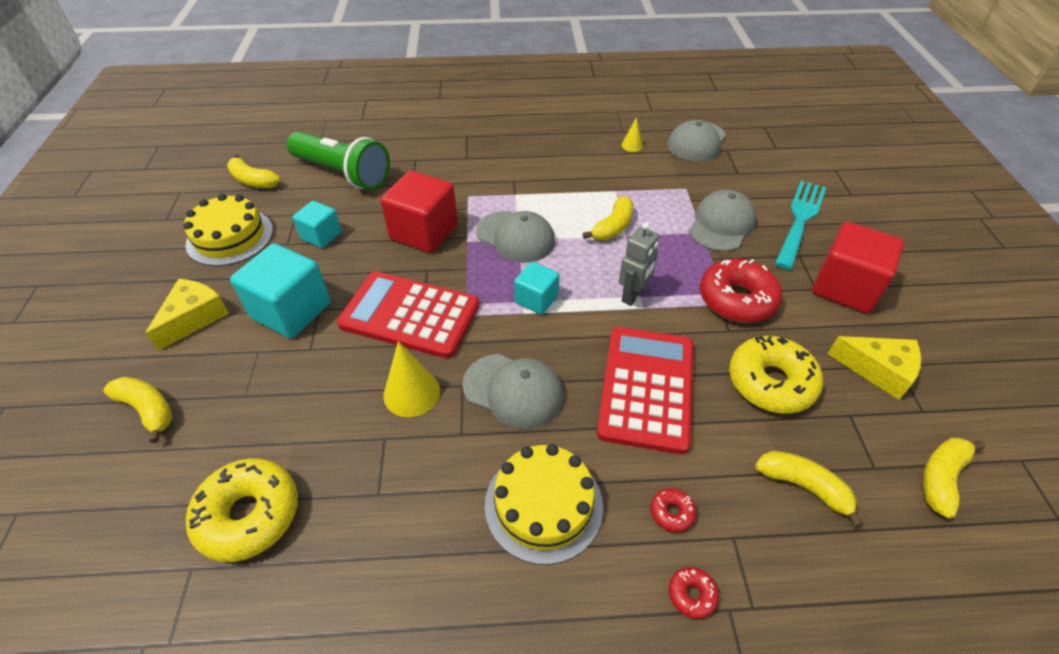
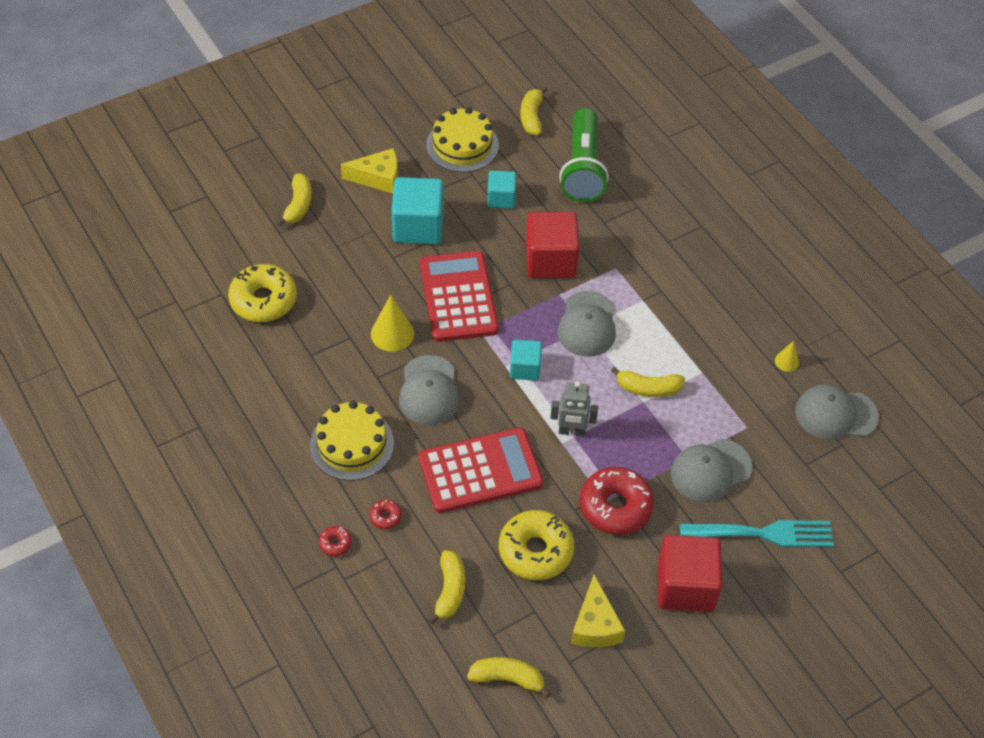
camera: 60 degrees right, 5 degrees up
grey cap [689,190,756,251] -> grey cap turned 150 degrees clockwise [671,439,753,502]

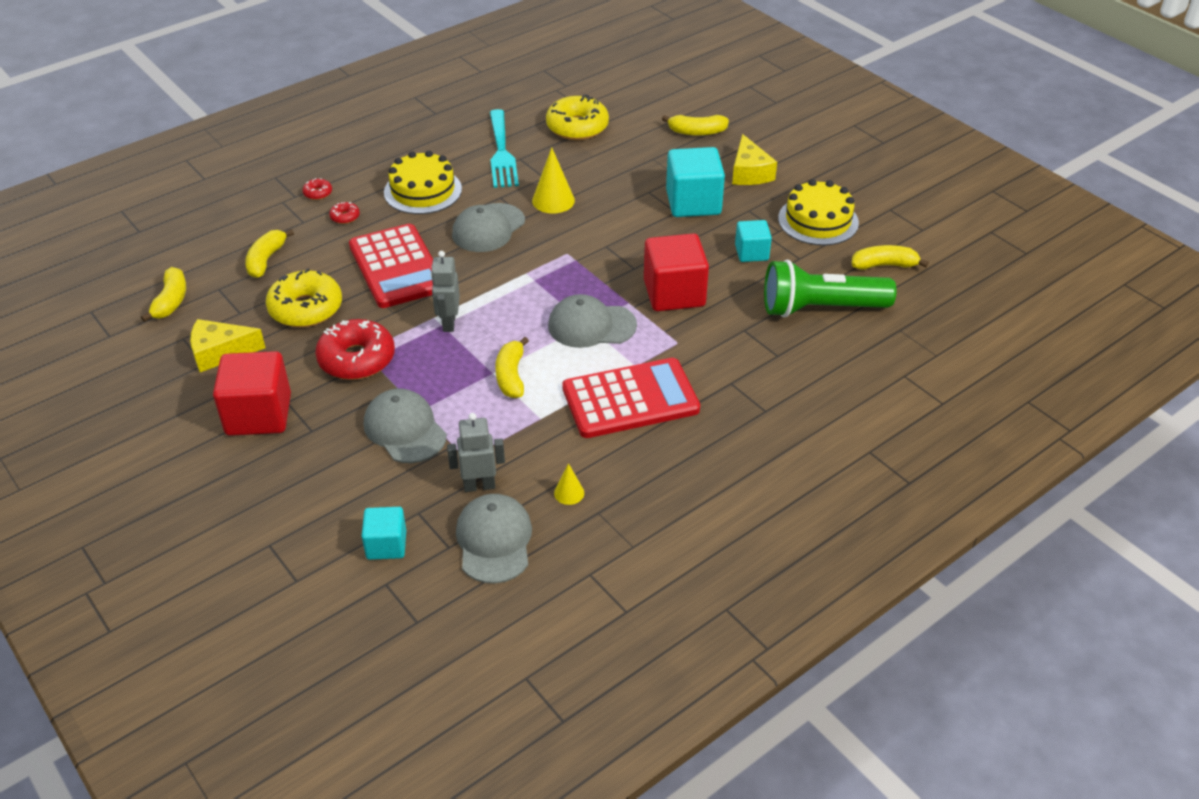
camera: 85 degrees right, 10 degrees down
grey cap [399,355,460,425] -> grey cap turned 45 degrees counterclockwise [452,203,525,252]
red calculator [420,251,499,342] -> red calculator moved to [562,358,700,438]
yellow banana [428,550,465,624] -> yellow banana turned 105 degrees clockwise [245,229,294,278]
turquoise cube [510,339,542,381] -> turquoise cube moved to [362,507,406,560]
turquoise fork [680,520,834,547] -> turquoise fork moved to [490,109,519,188]
none -> grey robot [447,413,505,492]

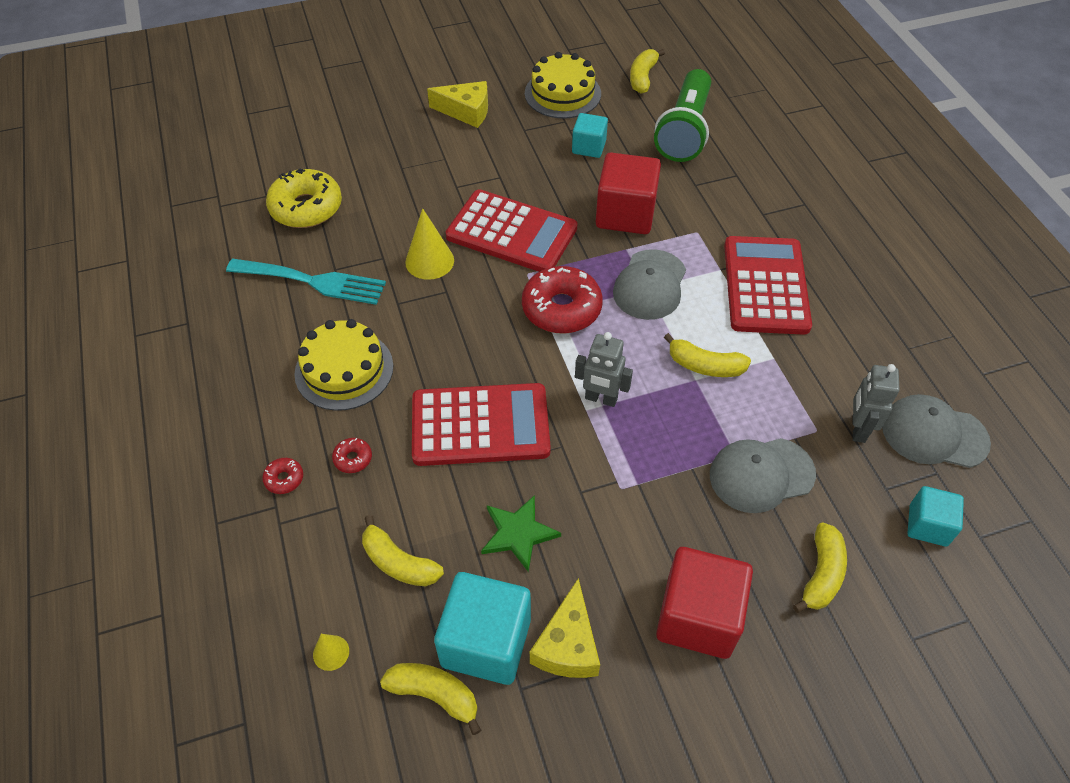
camera: 70 degrees left, 10 degrees up
yellow donut [266,268,342,327] -> green star [481,495,561,572]
red donut [315,319,395,380] -> red donut moved to [522,266,603,334]
grey cap [452,203,525,252] -> none
yellow cone [554,463,584,505] -> yellow cone moved to [313,634,349,671]
yellow banana [662,115,729,136] -> yellow banana moved to [793,522,847,613]
turquoise cube [666,147,725,217] -> turquoise cube moved to [434,572,531,685]
none -> red calculator [446,189,577,272]

